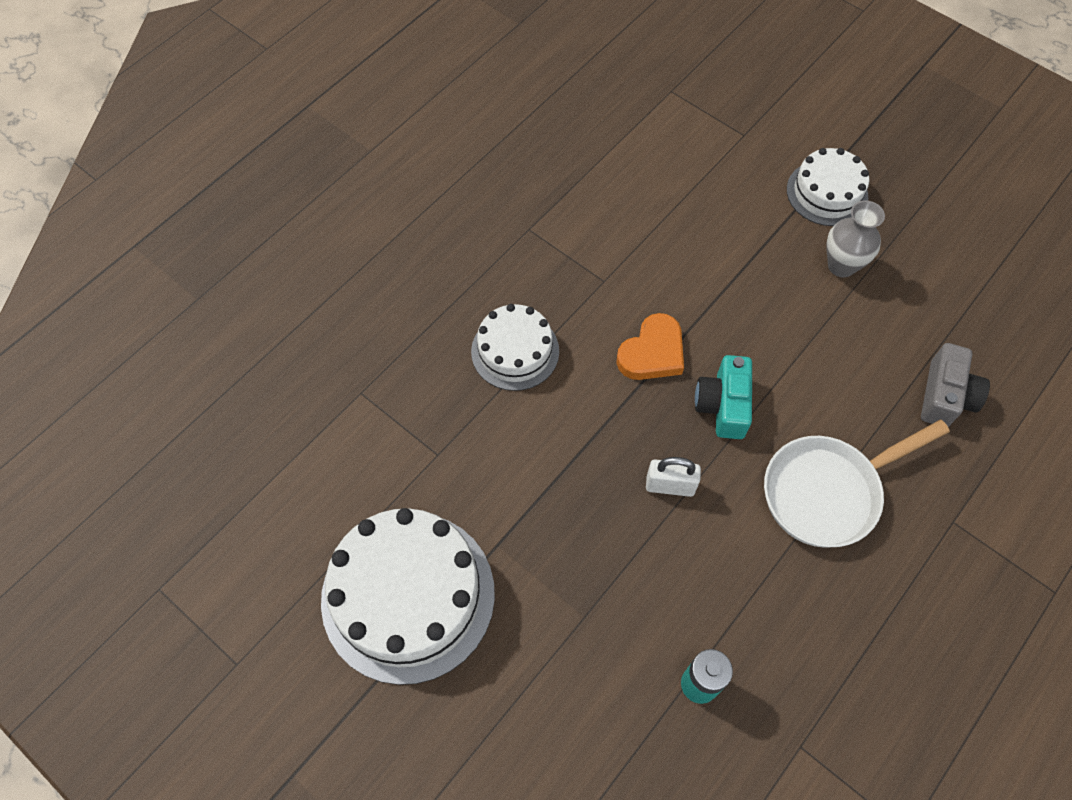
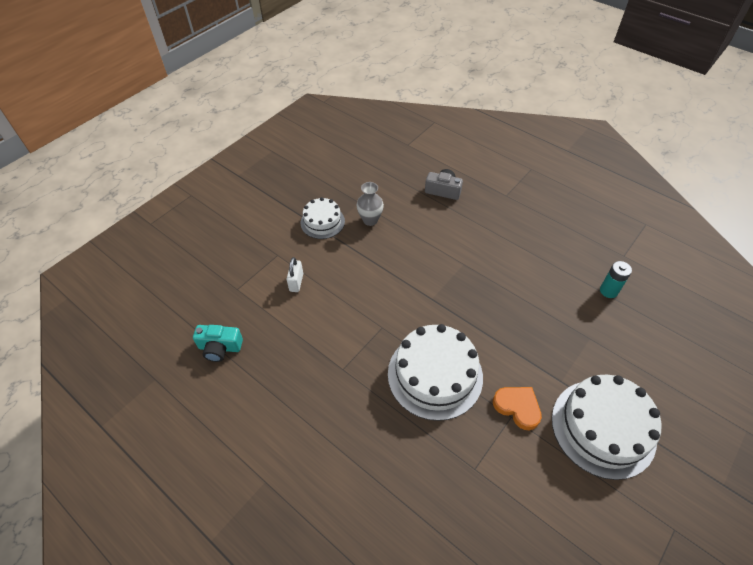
camera: 90 degrees left, 10 degrees down
white cake [471,304,559,391] -> white cake [388,324,483,421], size x1.74
orange heart [616,313,684,380] -> orange heart moved to [493,387,542,430]
white padlock [646,457,701,497] -> white padlock moved to [287,257,303,292]
turquoise camera [695,355,752,439] -> turquoise camera moved to [193,325,243,362]
white pan [764,420,950,548] -> none

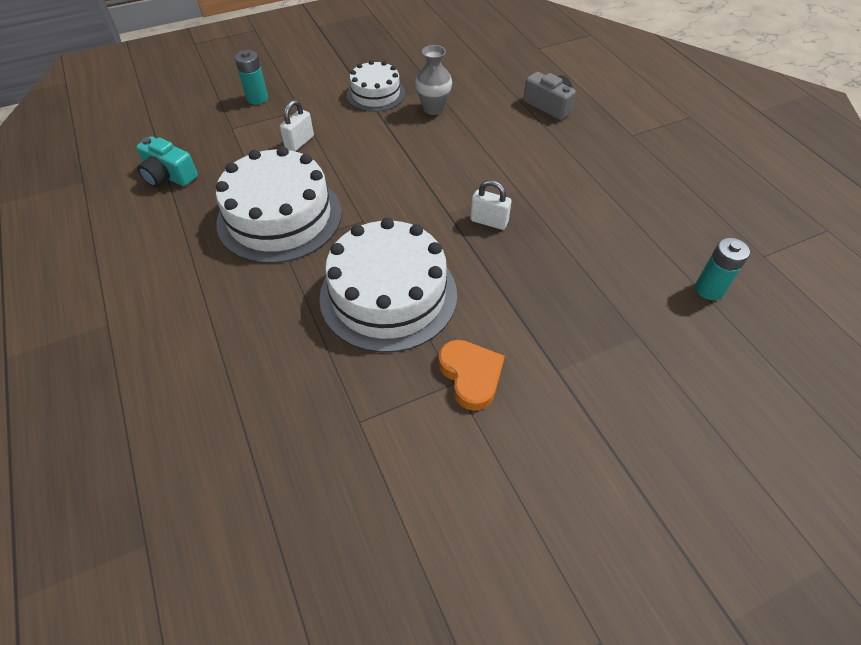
camera: 25 degrees right, 0 degrees up
white cake [552,374,661,480] -> white cake moved to [216,146,342,263]
none -> turquoise battery [235,50,268,105]
none -> white padlock [470,180,512,230]

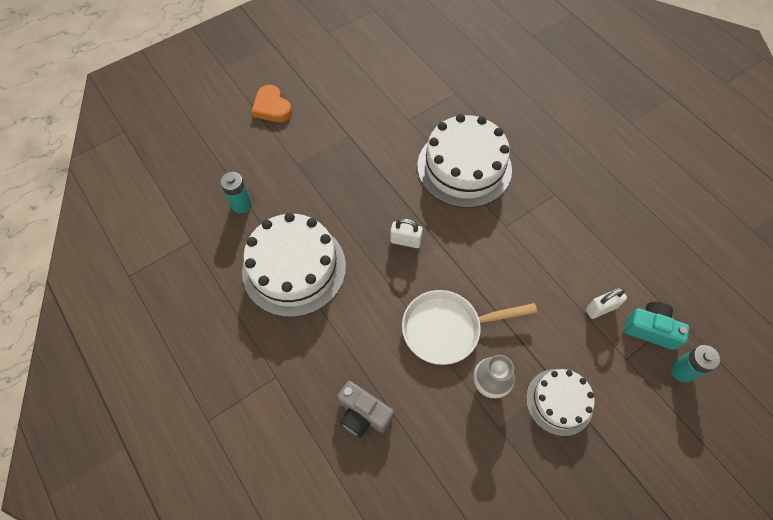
camera: 170 degrees right, 10 degrees up
turquoise camera [136,136,198,188] -> turquoise camera moved to [624,302,689,350]
white cake [216,146,342,263] -> white cake moved to [242,213,346,317]
white padlock [280,100,314,151] -> white padlock turned 45 degrees clockwise [586,288,627,319]
orange heart [438,340,505,411] -> orange heart moved to [252,85,292,122]
none -> white pan [402,290,537,365]

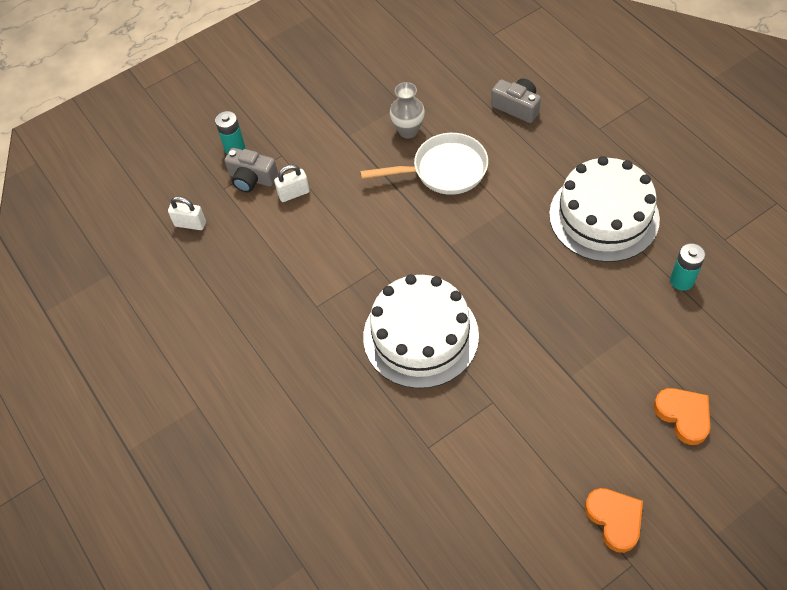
camera: 175 degrees left, 5 degrees down
white padlock [390,218,423,248] -> white padlock moved to [168,196,206,230]
white cake [526,369,595,436] -> none
turquoise camera [624,302,689,350] -> grey camera [225,148,278,192]
none -> orange heart [585,488,643,553]

